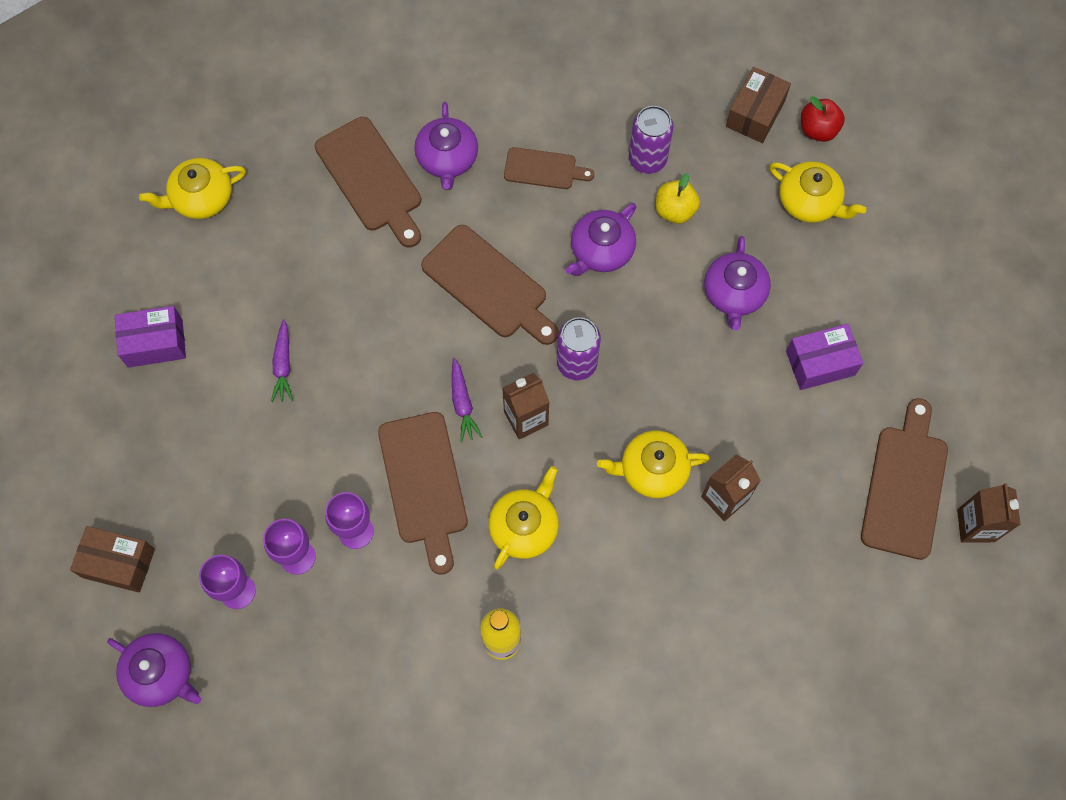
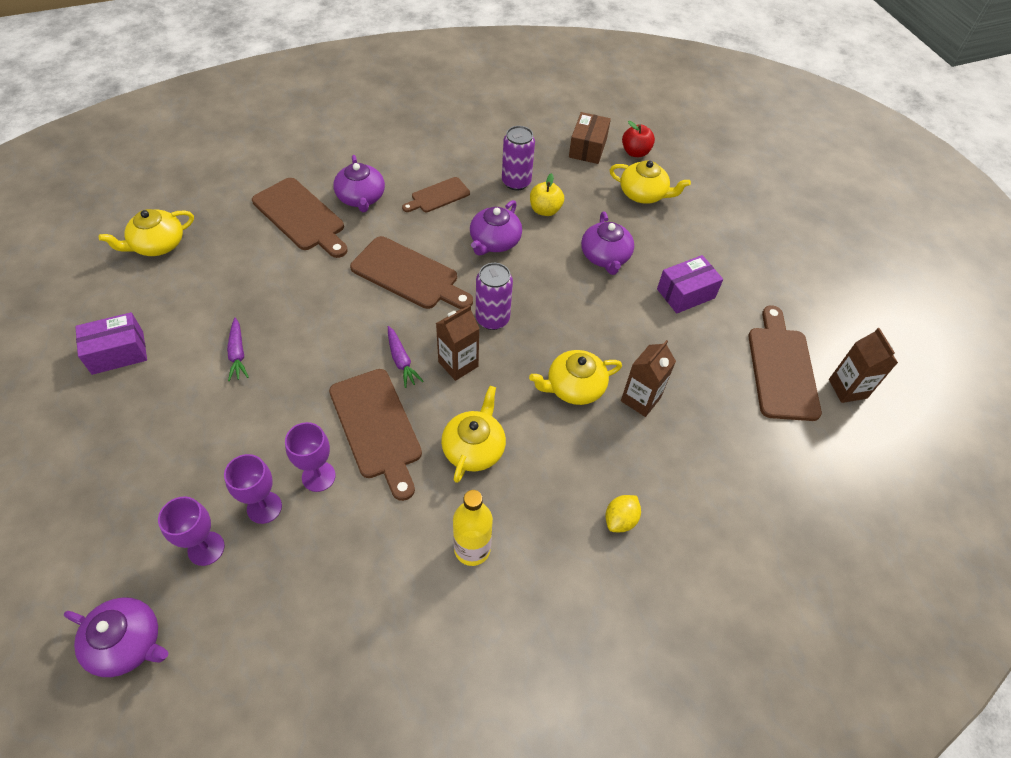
camera: 15 degrees left, 15 degrees down
brown box [70,526,155,593] -> none
brown cutting board [504,147,594,189] -> brown cutting board turned 150 degrees clockwise [402,177,470,212]
none -> yellow lemon [605,495,641,532]

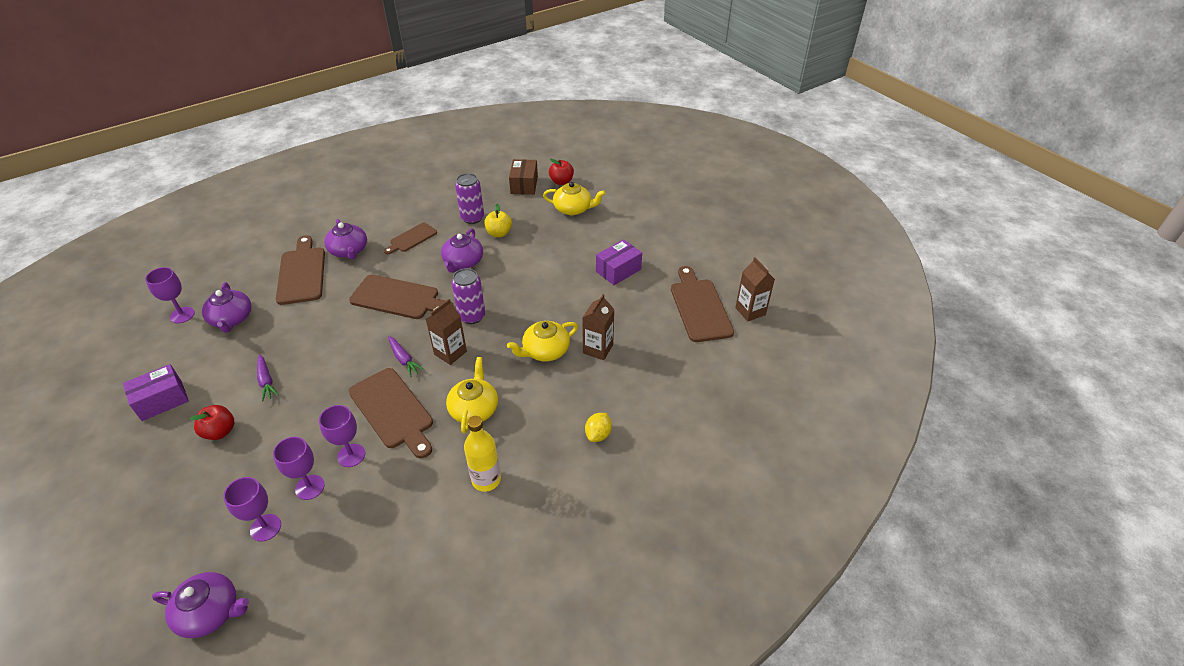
camera: 10 degrees left, 10 degrees down
yellow teapot [99,209,194,256] -> purple goblet [145,267,195,323]
brown cutting board [252,178,348,258] -> brown cutting board turned 135 degrees counterclockwise [276,236,325,305]
purple teapot [581,212,634,275] -> purple teapot moved to [202,282,252,333]
none -> red apple [190,405,234,440]

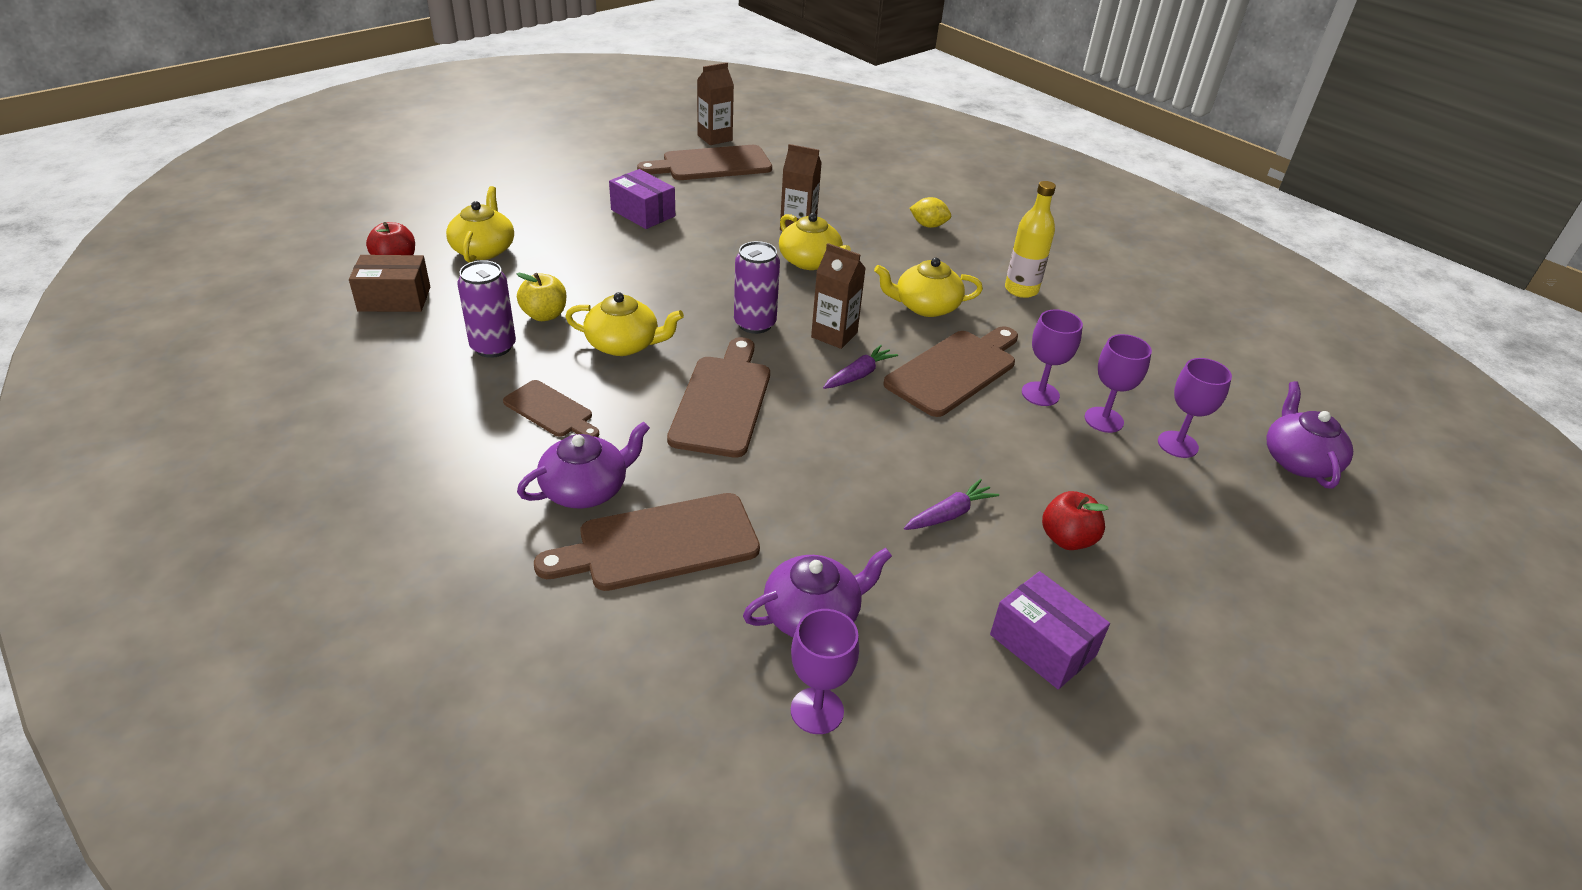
camera: 100 degrees left, 5 degrees down
purple teapot [441,228,483,273] -> yellow teapot [565,292,684,356]

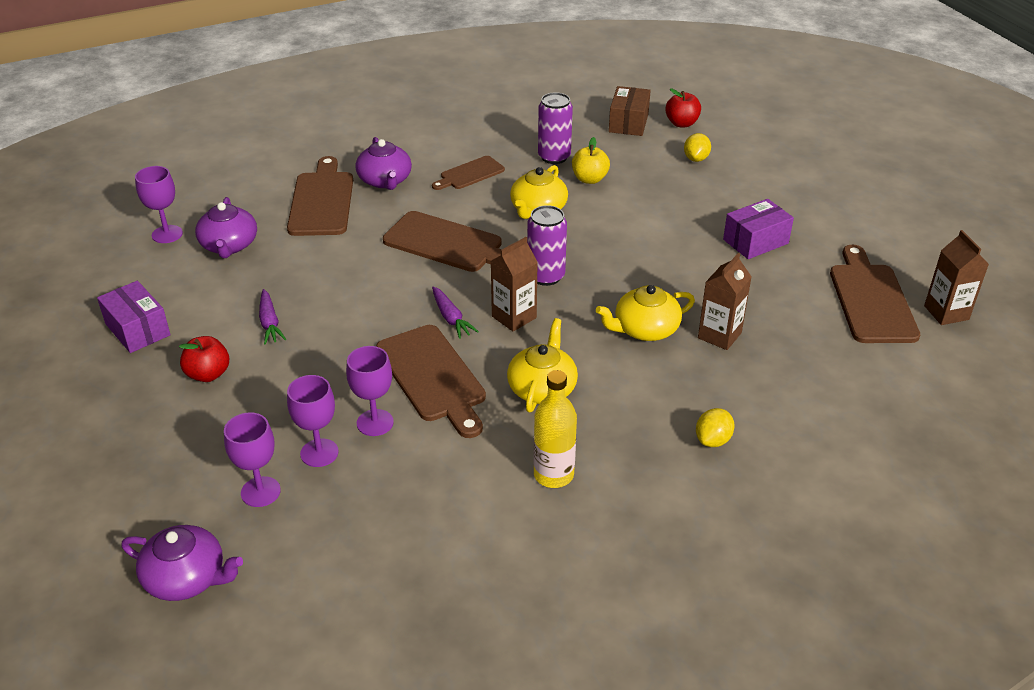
camera: 110 degrees right, 0 degrees up
yellow teapot [446,186,514,263] -> yellow lemon [684,133,711,162]
purple box [990,571,1110,689] -> purple box turned 75 degrees clockwise [97,281,171,353]

